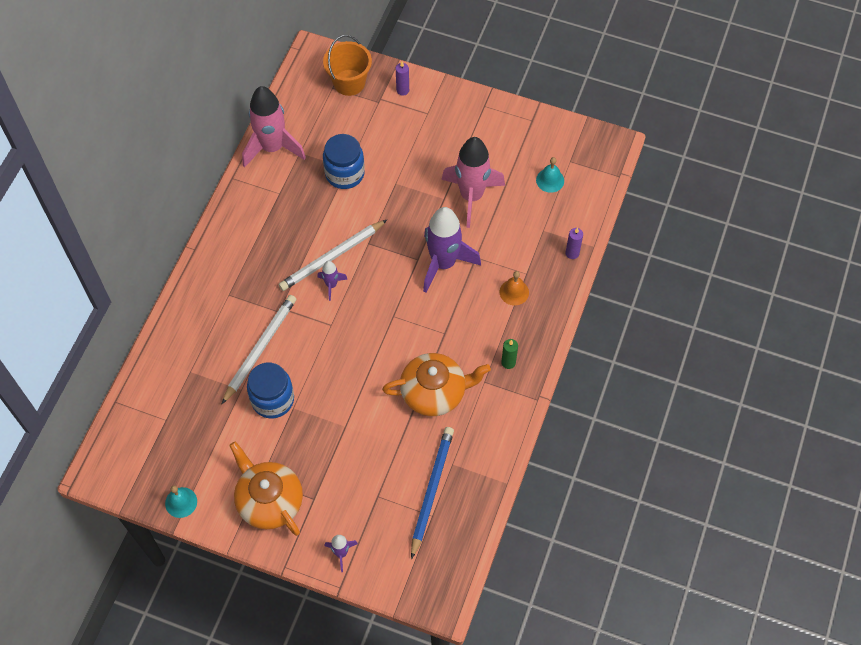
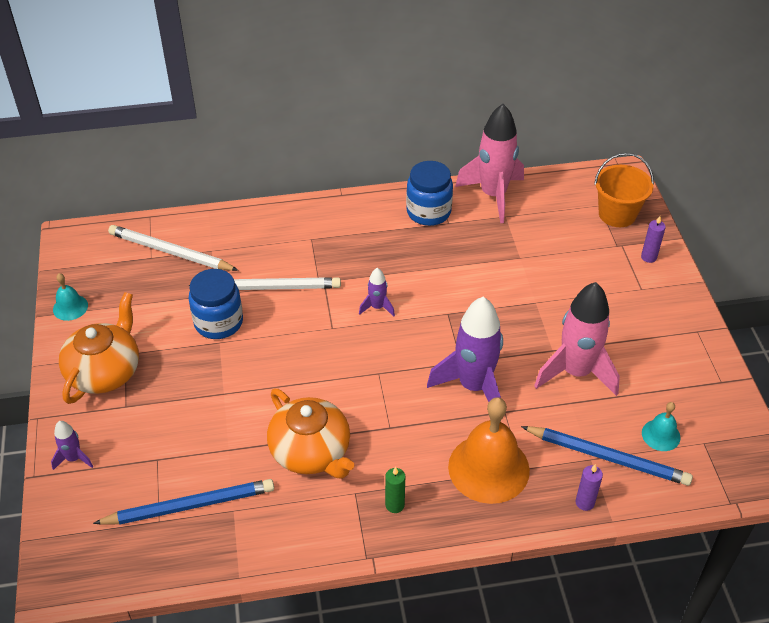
camera: 60 degrees right, 15 degrees down
white pencil [279,220,387,291] -> white pencil moved to [108,225,239,271]
blue jar [323,134,365,189] -> blue jar moved to [406,161,453,226]
orange bell [500,271,529,305] -> orange bell [448,397,530,504], size x2.07
none -> blue pencil [521,426,693,486]

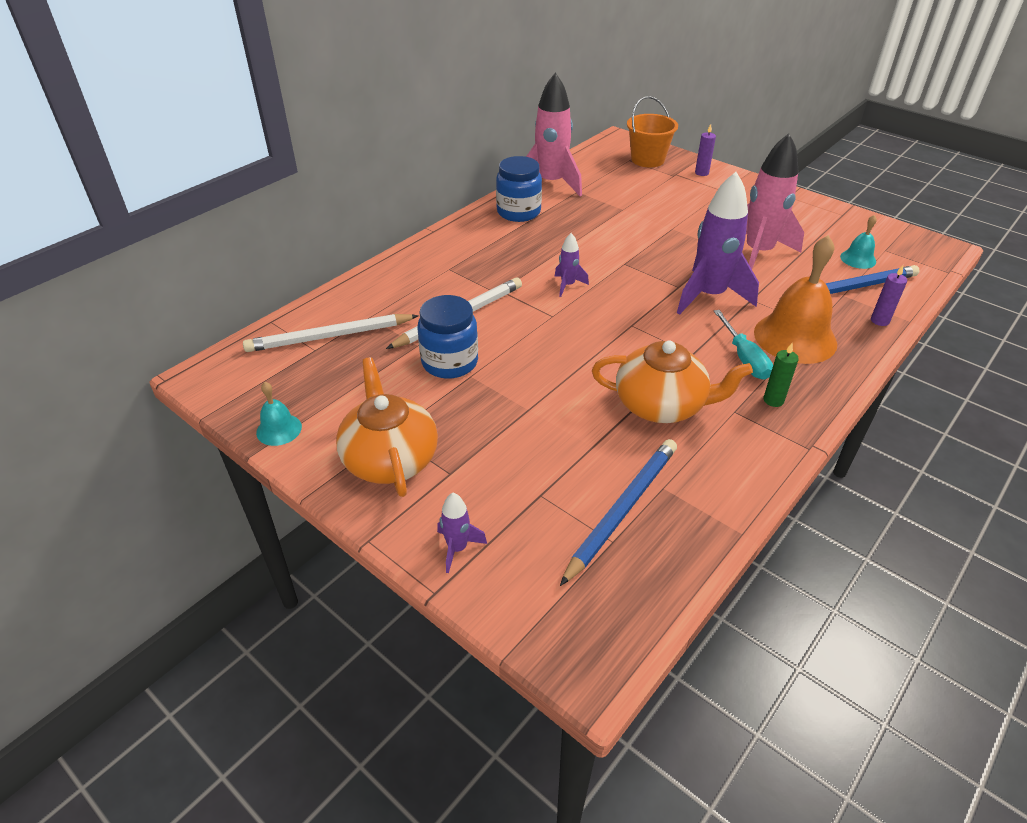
camera: 40 degrees left, 5 degrees down
none -> turquoise screwdriver [714,310,773,380]

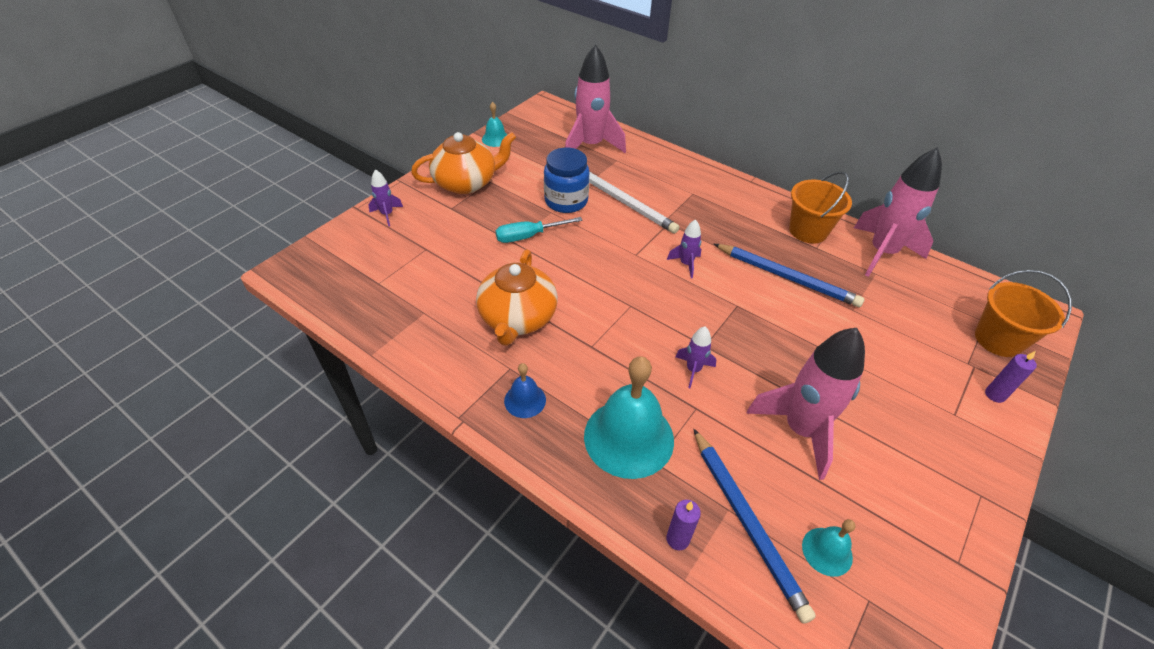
camera: 85 degrees right, 5 degrees up
white pencil [243,314,419,352] -> pink rocket [565,44,626,153]
blue jar [496,156,542,222] -> orange bucket [789,171,852,243]
blue pencil [560,439,677,586] -> blue pencil moved to [714,244,865,307]
purple rocket [677,172,759,315] -> purple rocket [675,326,716,388], size x0.46
turquoise screwdriver [714,310,773,380] -> turquoise screwdriver moved to [495,217,582,243]
orange bell [754,235,837,364] -> turquoise bell [584,356,674,479]
green candle [763,343,799,407] -> blue bell [504,363,546,418]

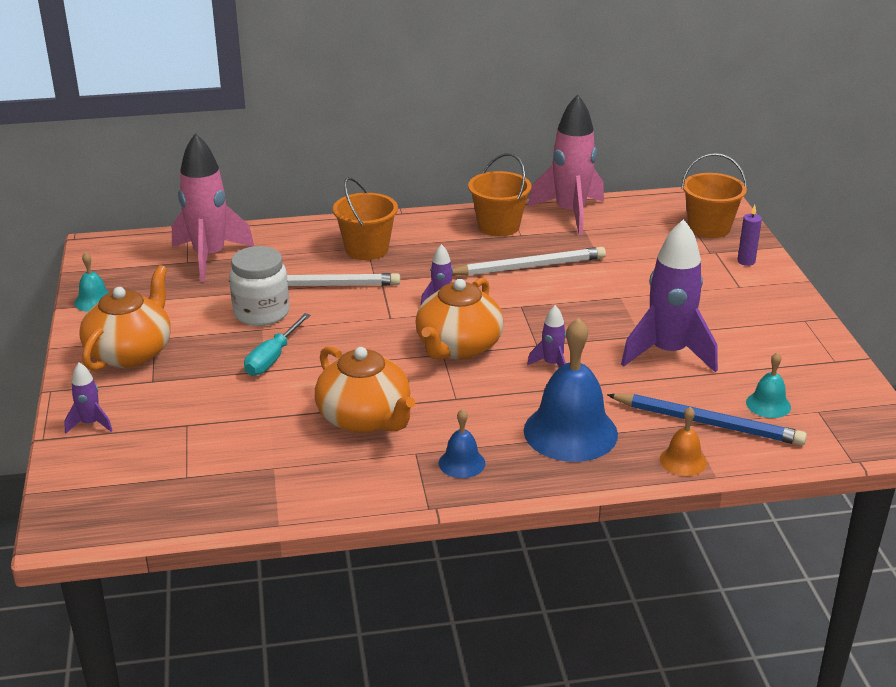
camera: 45 degrees left, 15 degrees down
blue jar [544,148,589,213] -> white jar [229,246,289,326]
turquoise bell [584,356,674,479] -> blue bell [524,318,618,462]
purple candle [666,500,701,550] -> orange bell [660,407,707,476]
blue pencil [714,244,865,307] -> white pencil [452,247,606,276]
pink rocket [746,328,865,480] -> purple rocket [621,219,718,373]
none -> orange bucket [333,177,398,260]
none -> orange teapot [415,278,504,360]

